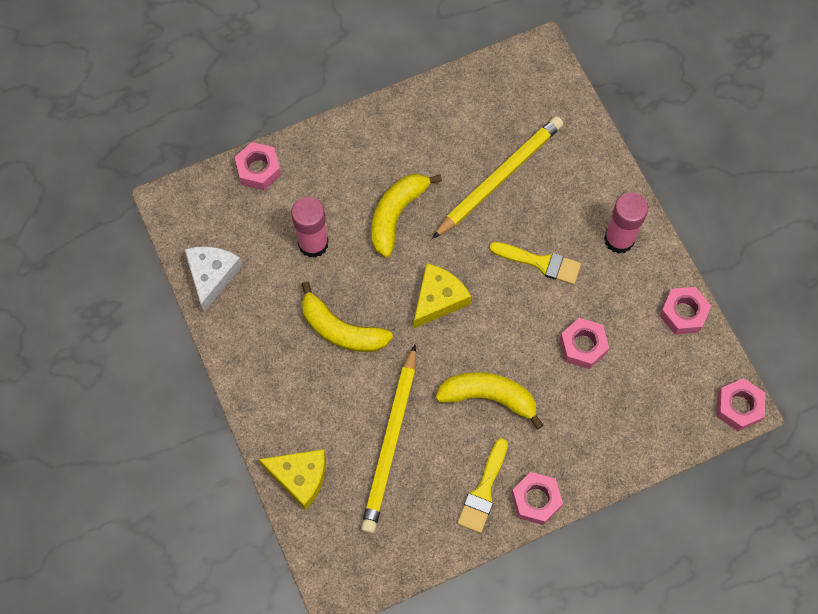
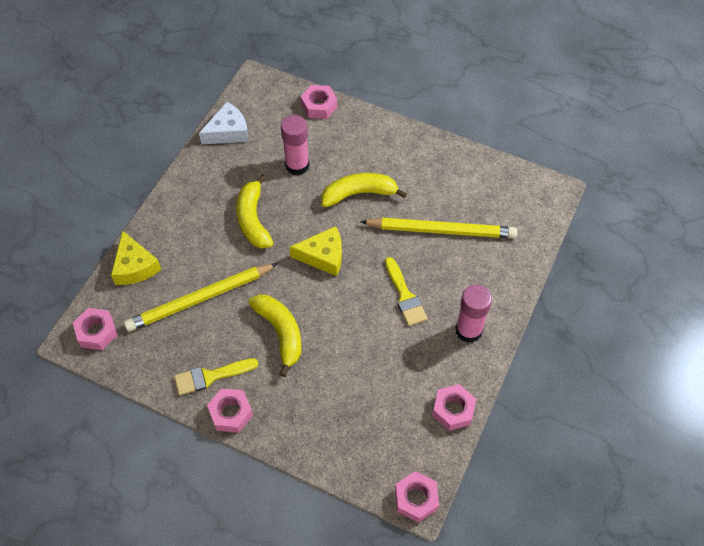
camera: 50 degrees right, 10 degrees down
pink nut [560,318,609,369] -> pink nut moved to [73,308,117,350]

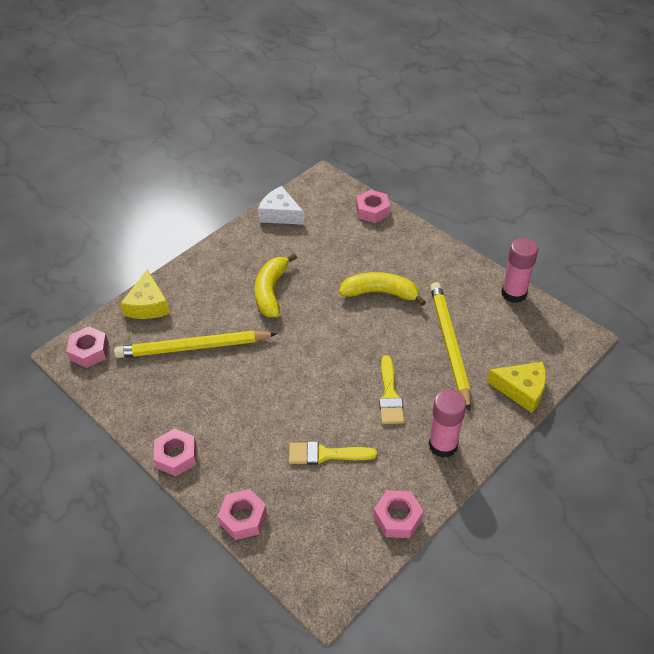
camera: 20 degrees right, 10 degrees down
yellow brush [174,358,258,395] -> yellow brush moved to [289,441,377,465]
white cheese [199,102,249,144] -> white cheese turned 135 degrees counterclockwise [258,186,305,225]
yellow banana [248,294,302,377] -> none
pink glue stick [281,115,310,175] -> pink glue stick moved to [501,238,538,303]
yellow cheese [290,226,342,276] -> yellow cheese moved to [487,362,546,413]
yellow pencil [361,218,517,238] -> yellow pencil turned 120 degrees counterclockwise [430,282,471,412]
pink nut [395,471,439,523] -> pink nut moved to [218,489,267,540]

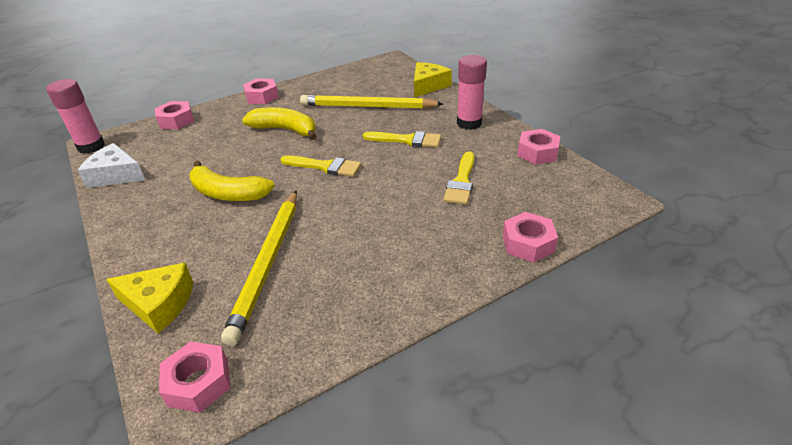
camera: 75 degrees left, 10 degrees down
pink nut [153,428,197,476] -> pink nut moved to [243,78,279,104]
white cheese [258,186,305,225] -> white cheese turned 60 degrees clockwise [78,143,145,188]
yellow banana [339,272,426,306] -> yellow banana turned 90 degrees clockwise [242,107,316,140]
pink glue stick [501,238,538,303] -> pink glue stick moved to [46,79,105,154]
none -> yellow brush [281,155,361,177]

